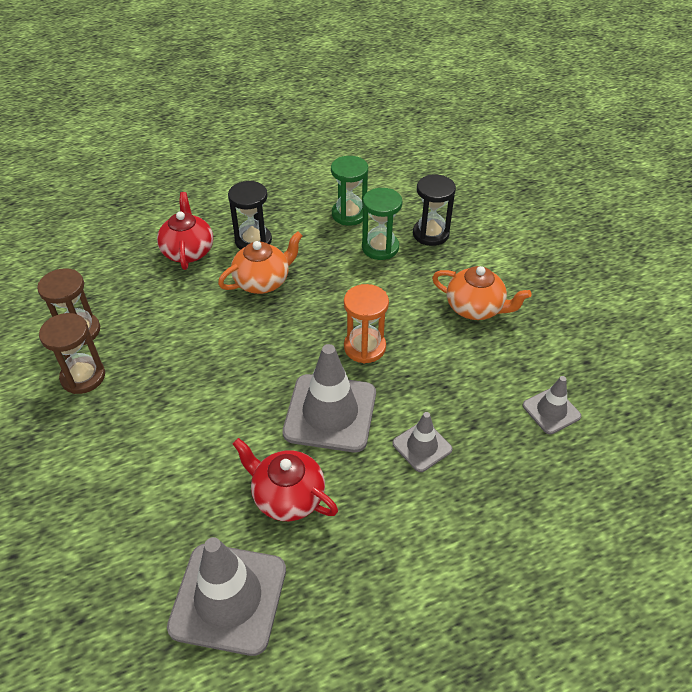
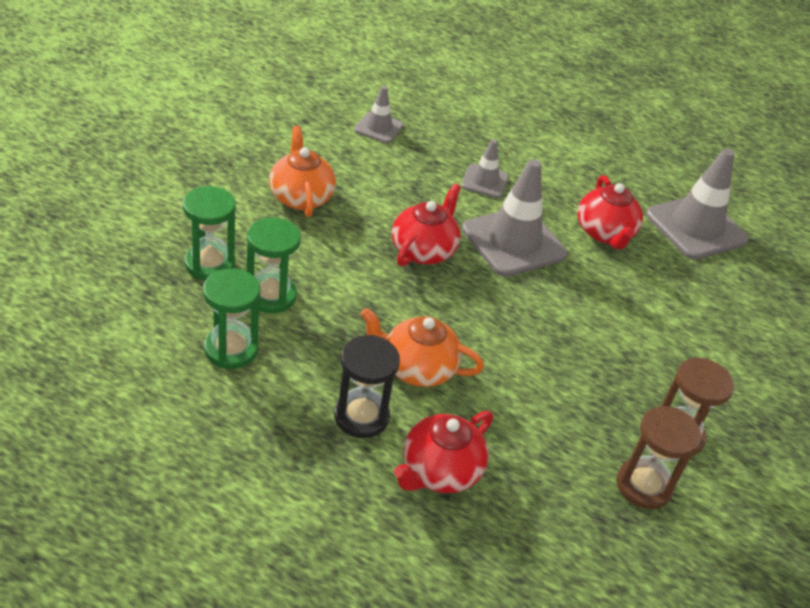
camera: 135 degrees left, 5 degrees down
orange hourglass [344,284,389,363] -> red teapot [392,183,461,267]
black hourglass [413,175,456,246] -> green hourglass [183,186,236,280]

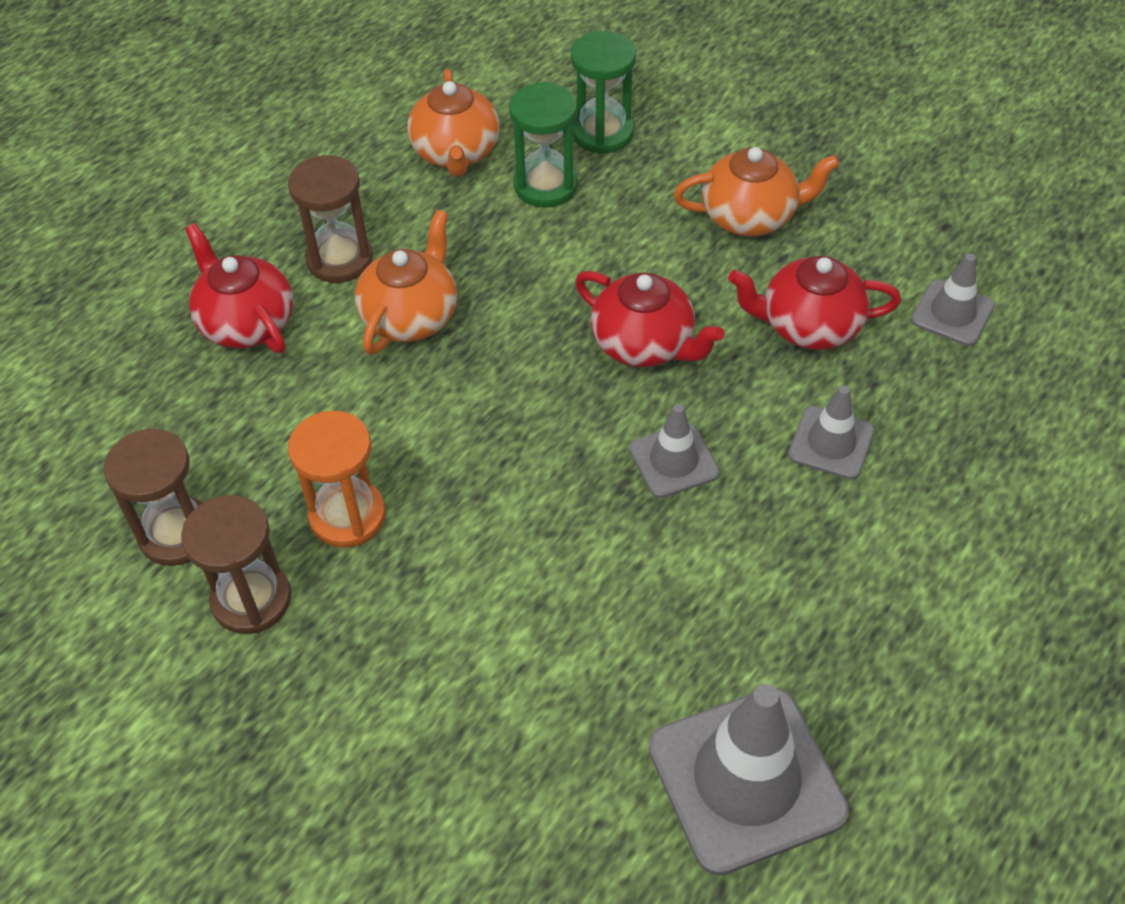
camera: 105 degrees right, 10 degrees up
green hourglass [203,268,260,369] -> orange teapot [407,69,500,177]
black hourglass [334,335,400,438] -> brown hourglass [288,155,373,283]
grey traffic cone [462,159,567,277] -> grey traffic cone [629,404,720,498], size x0.53
red teapot [577,175,643,249] -> red teapot moved to [728,256,901,350]
none -> orange hourglass [288,411,386,548]

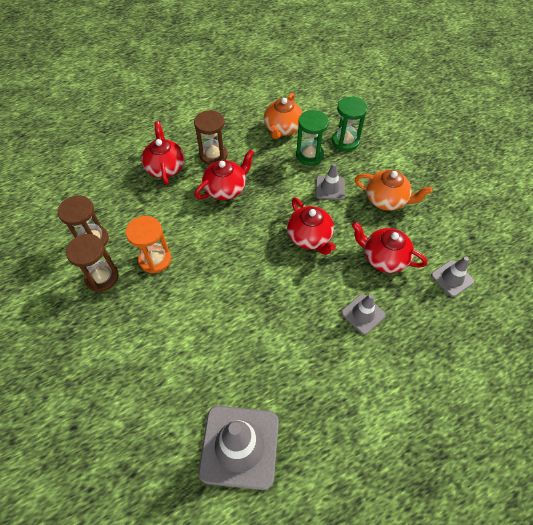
camera: 25 degrees right, 5 degrees up
orange teapot [355,210,457,355] -> red teapot [195,149,255,200]
grey traffic cone [629,404,720,498] -> grey traffic cone moved to [316,163,345,200]

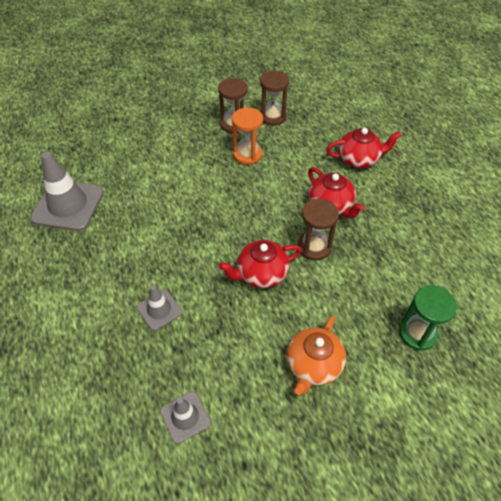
camera: 95 degrees right, 5 degrees down
brown hourglass [194,110,228,165] -> brown hourglass moved to [298,198,339,261]
orange teapot [264,93,303,139] -> none
green hourglass [296,110,329,165] -> none
grey traffic cone [316,163,345,200] -> none
red teapot [352,222,427,273] -> none

